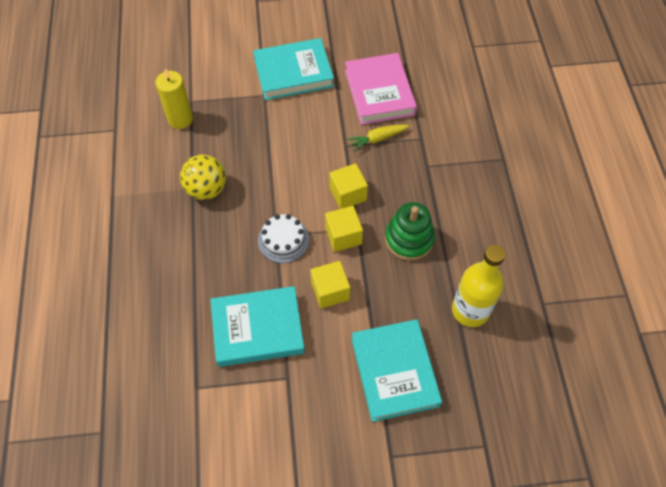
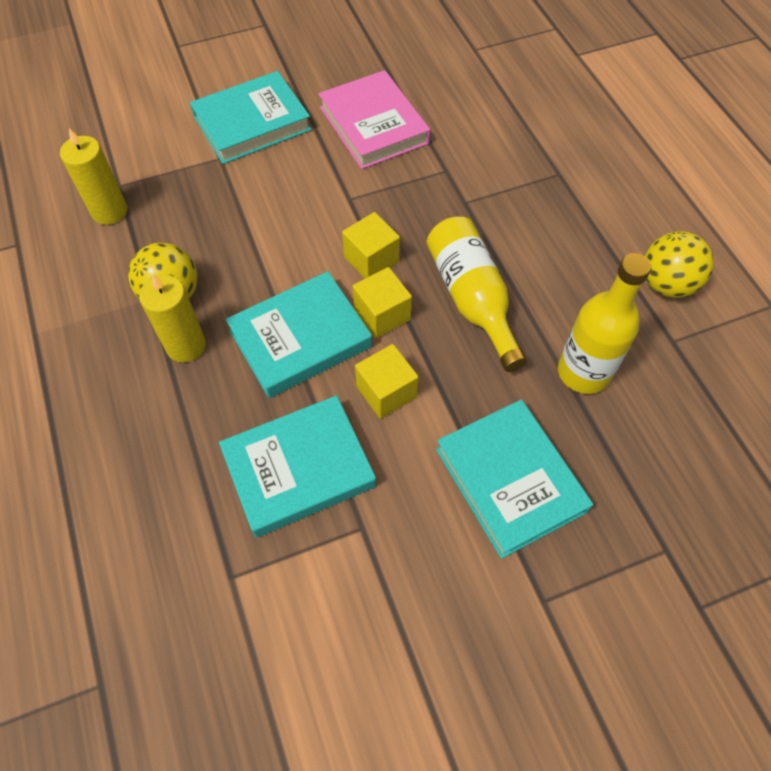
camera: 15 degrees left, 0 degrees up
white cake [258,214,309,263] -> turquoise book [226,271,372,398]
yellow carrot [347,125,409,152] -> none
green stacking toy [385,202,435,261] -> yellow bottle [427,217,527,372]
none -> yellow candle [139,274,206,363]
none -> yellow ball [645,231,714,298]

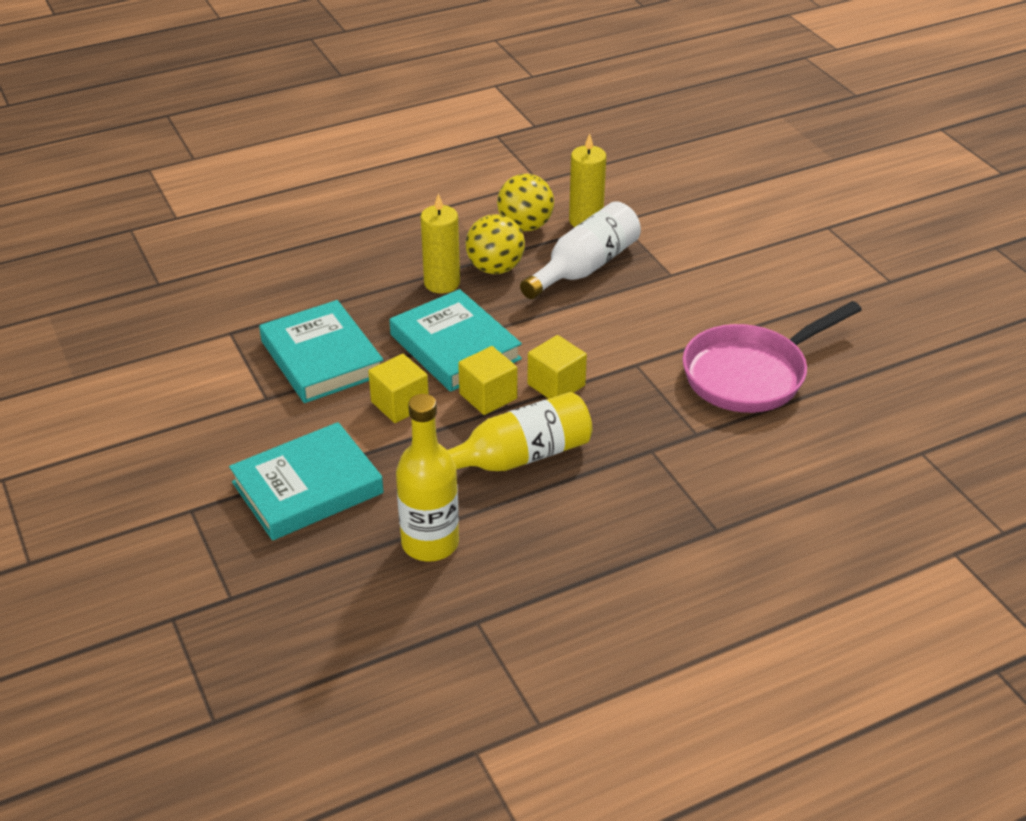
camera: 85 degrees right, 20 degrees down
turquoise book [190,71,311,164] -> none
pink book [319,70,430,169] -> pink pan [683,301,862,413]
yellow ball [645,231,714,298] -> yellow ball moved to [497,174,554,231]
none -> white bottle [520,201,641,299]

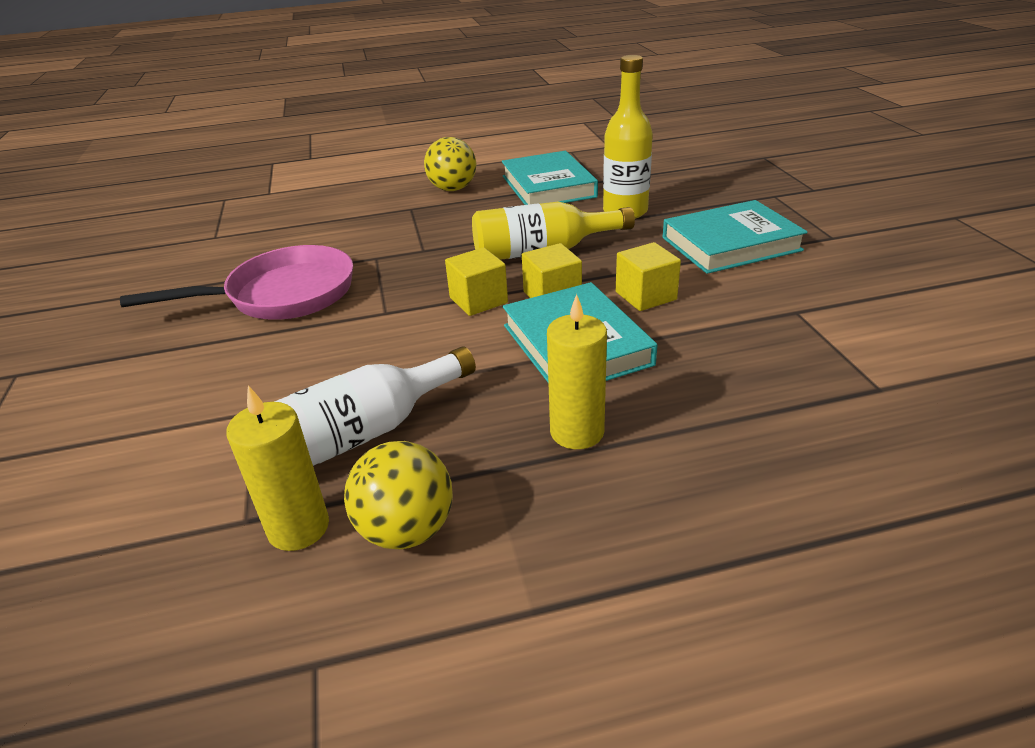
camera: 165 degrees left, 5 degrees down
turquoise book [259,300,383,403] -> turquoise book moved to [502,151,598,205]
yellow ball [466,214,525,274] -> yellow ball moved to [424,137,476,191]

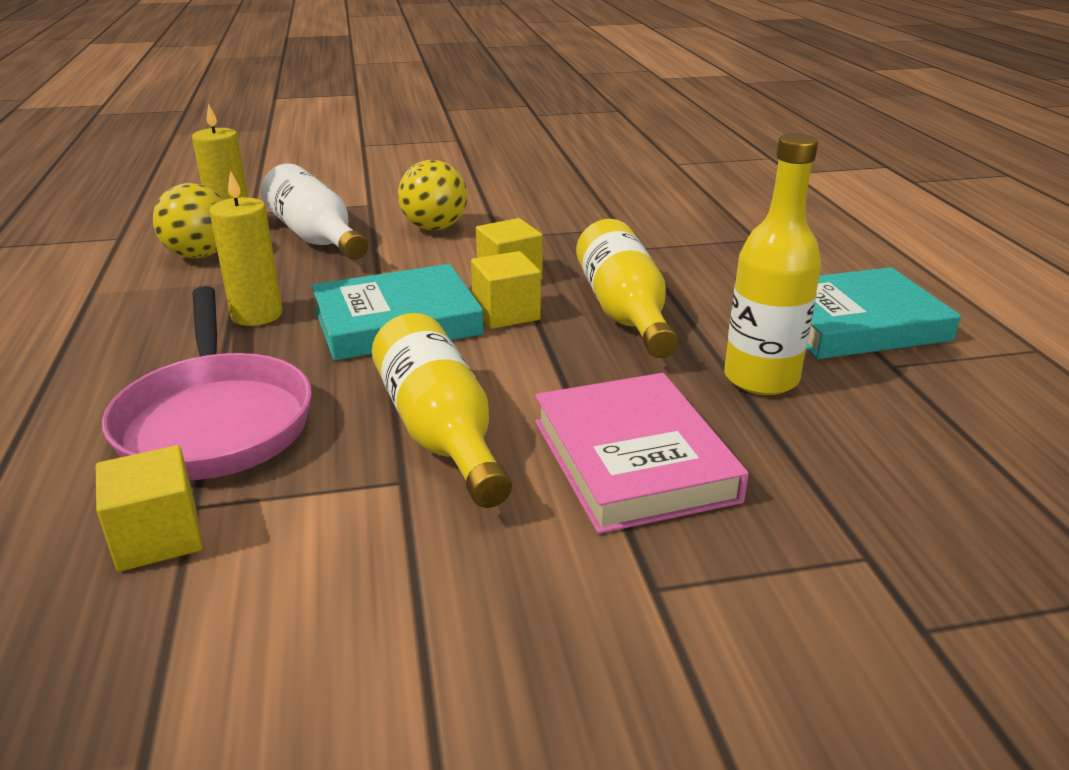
camera: 90 degrees right, 5 degrees down
pink pan [120,245,353,319] -> pink pan moved to [102,286,312,480]
yellow ball [424,137,476,191] -> yellow ball moved to [398,160,467,230]
yellow cube [616,242,681,311] -> yellow cube moved to [96,445,202,572]
turquoise book [663,200,808,274] -> pink book [535,373,749,534]
none -> yellow bottle [372,313,512,508]

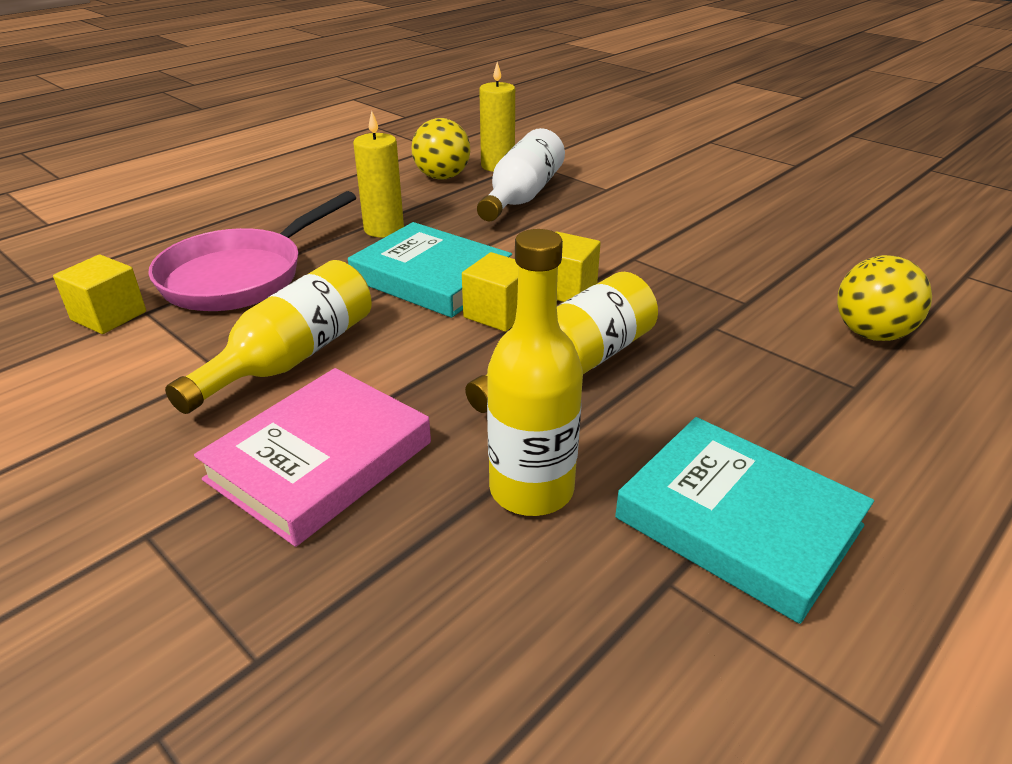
camera: 55 degrees right, 5 degrees up
yellow ball [398,160,467,230] -> yellow ball moved to [837,255,932,341]

